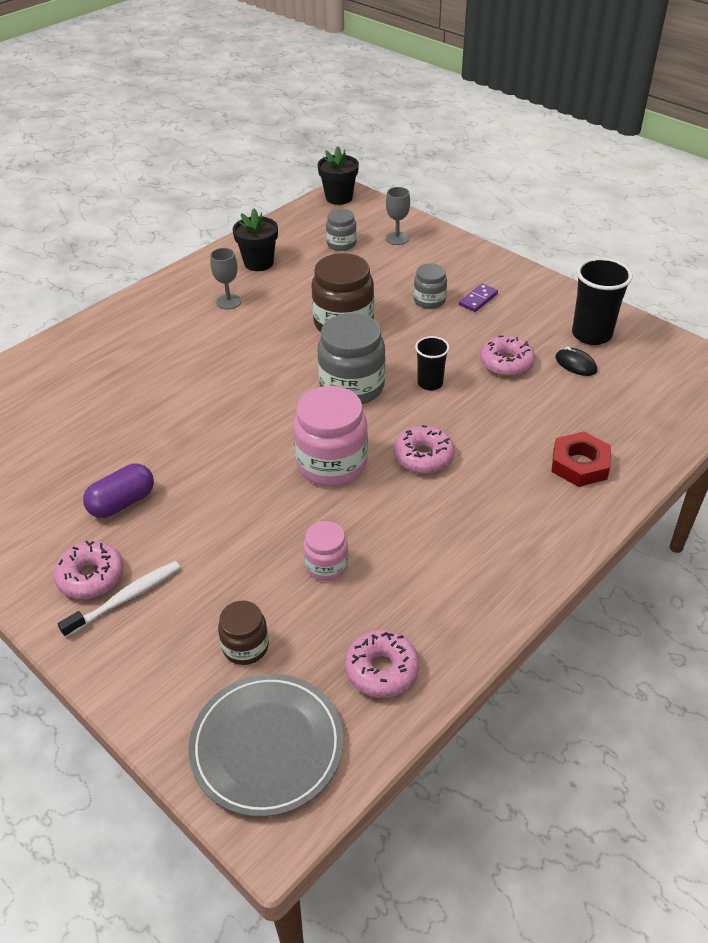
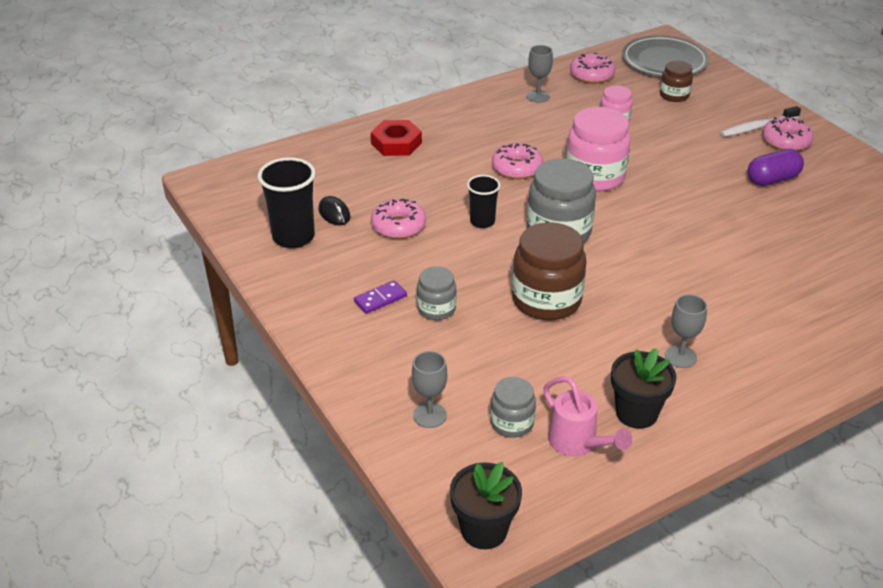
camera: 165 degrees left, 5 degrees down
none -> grey goblet [527,45,553,103]
none -> pink watering can [543,376,632,456]

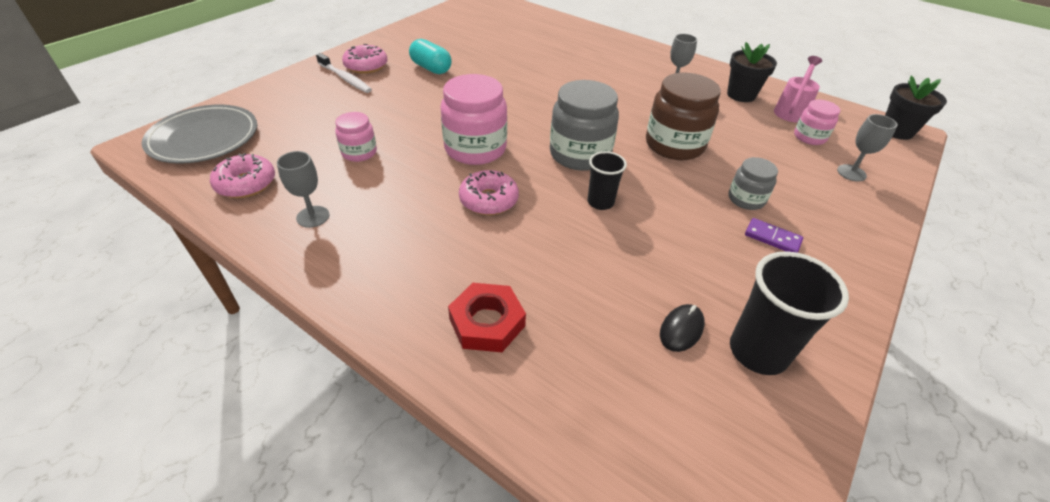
camera: 115 degrees left, 5 degrees up
pink donut [371,198,426,239] -> none
grey jar [490,377,536,438] -> pink jar [794,100,840,145]
brown jar [660,61,693,102] -> none
purple capsule [747,149,804,186] -> turquoise capsule [409,39,452,74]

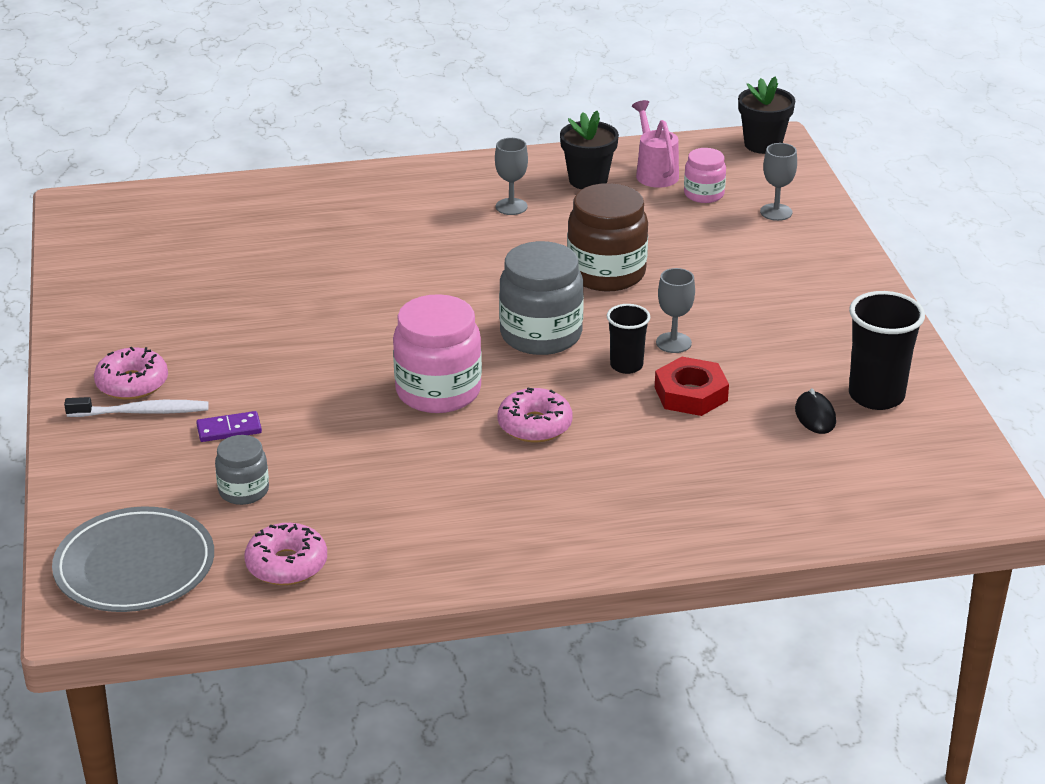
camera: 45 degrees left, 10 degrees down
grey goblet [277,151,329,228] -> grey goblet moved to [656,268,695,353]
pink jar [335,112,377,162] -> none
turquoise capsule [409,39,452,74] -> none
red nut [448,283,526,352] -> red nut moved to [655,357,729,416]
grey jar [729,157,778,210] -> grey jar moved to [215,435,269,505]
purple domino [745,218,803,253] -> purple domino moved to [196,411,262,442]

